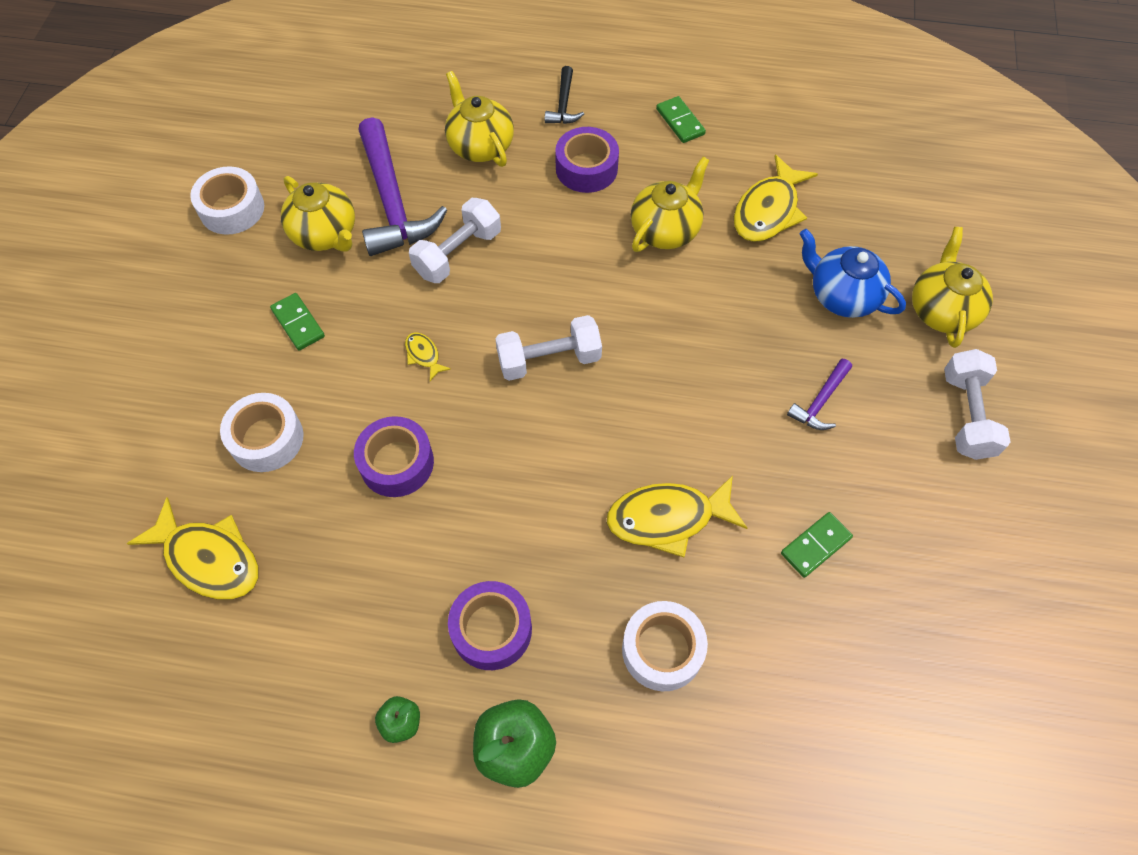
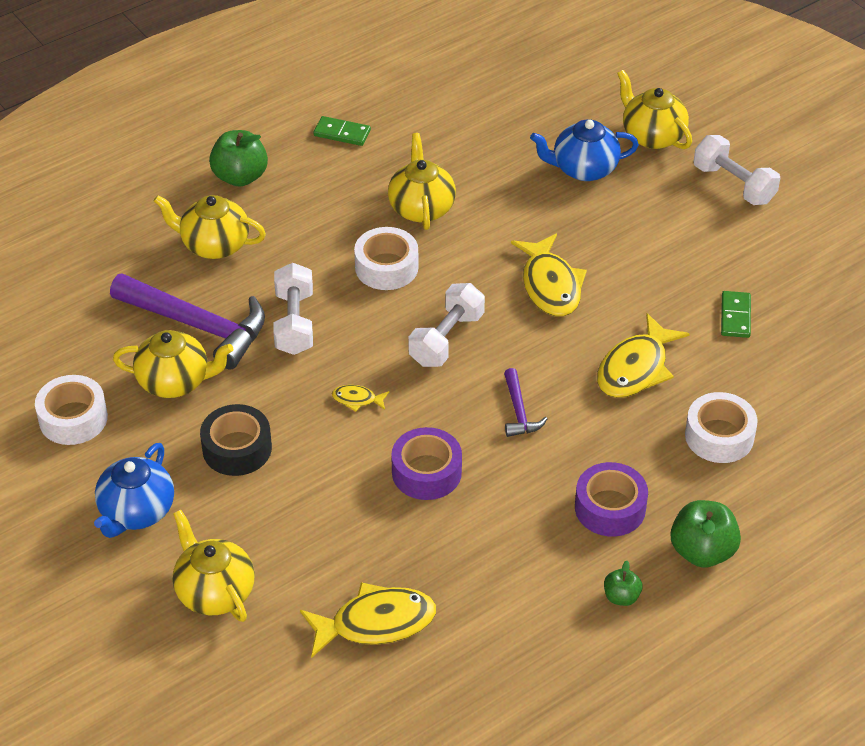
camera: 45 degrees left, 15 degrees down
white tape [220,393,304,472] -> white tape moved to [354,227,418,290]
green domino [270,293,325,350] -> black tape [200,404,272,476]
black hammer [545,66,584,124] -> green apple [209,130,268,187]
purple tape [555,127,619,193] -> none
yellow fish [734,155,818,242] -> yellow fish moved to [511,234,587,317]
purple hammer [787,359,852,430] -> purple hammer moved to [504,368,548,437]
none -> blue teapot [94,443,174,538]
none -> yellow teapot [173,510,255,622]

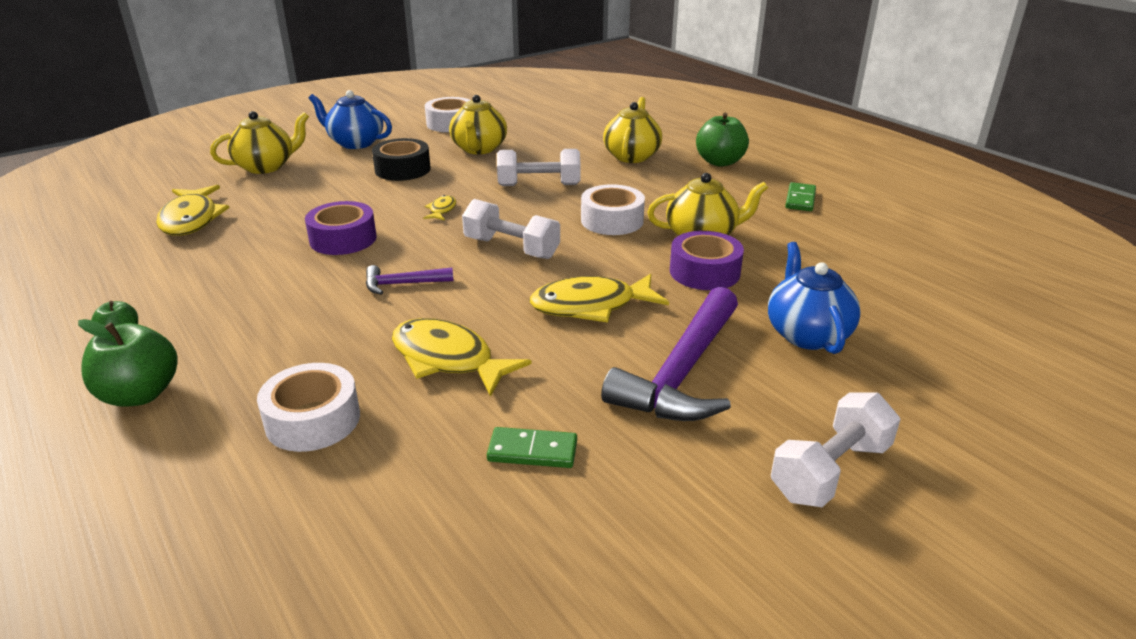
camera: 90 degrees right, 15 degrees down
purple hammer [110,273,265,370] -> purple hammer moved to [601,287,738,421]
purple tape [575,462,648,537] -> purple tape moved to [670,231,744,290]
yellow teapot [617,70,692,149] -> none

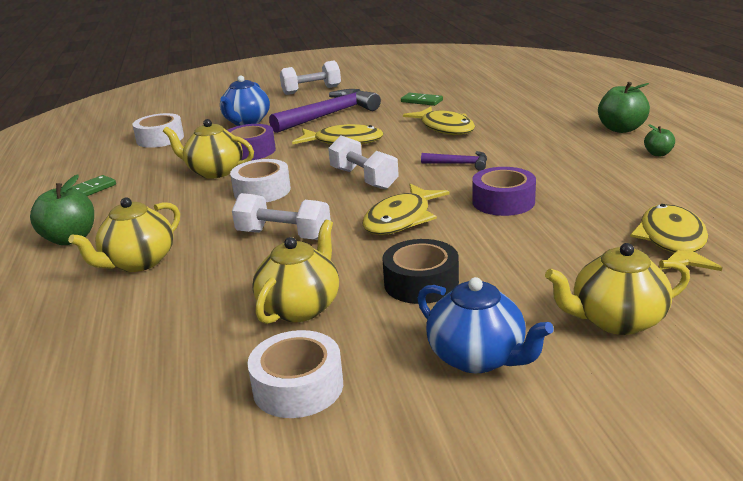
camera: 155 degrees left, 5 degrees down
white tape [257,363,360,452] -> white tape moved to [132,113,184,148]
yellow fish [423,195,456,220] -> yellow fish [362,183,450,235], size x2.14

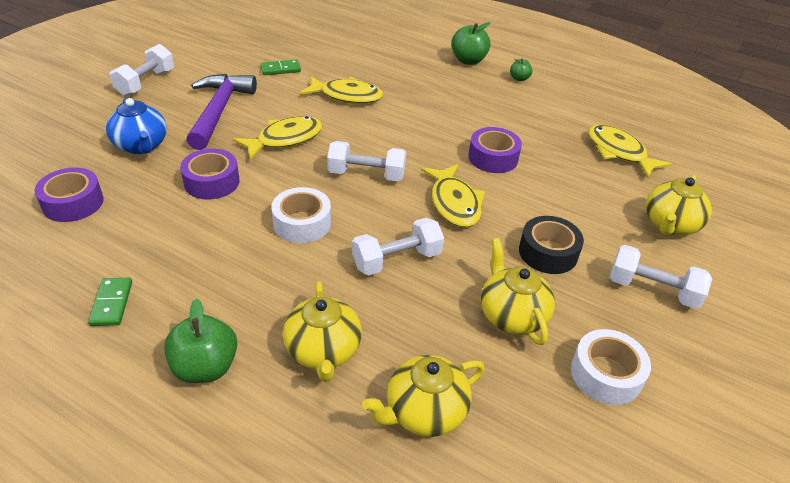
camera: 50 degrees left, 15 degrees up
white tape [132,113,184,148] -> purple tape [35,167,104,222]
yellow teapot [163,119,254,179] -> yellow teapot moved to [362,355,485,437]
blue teapot [417,277,554,373] -> white dumbbell [610,245,712,309]
purple hammer [421,151,487,171] -> none

